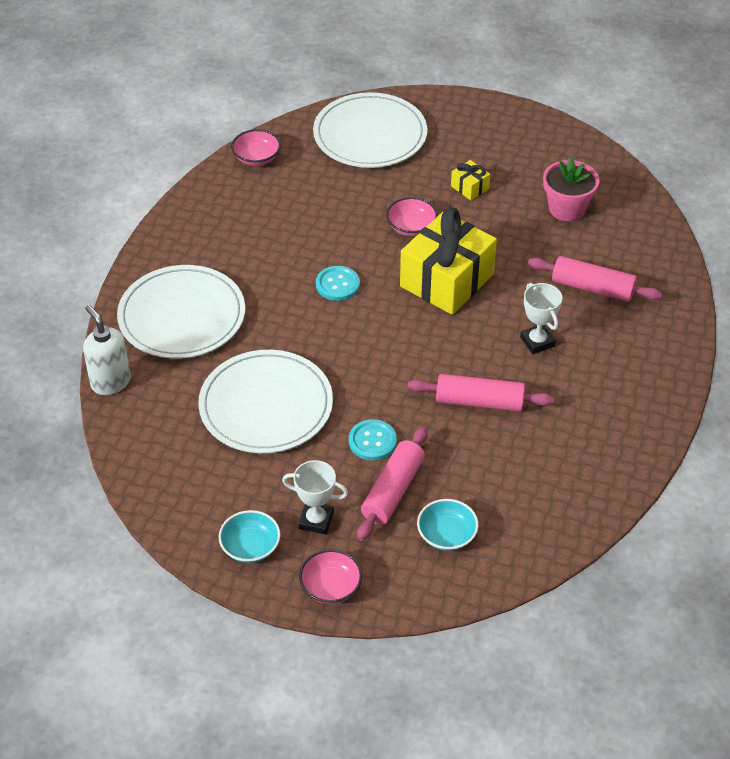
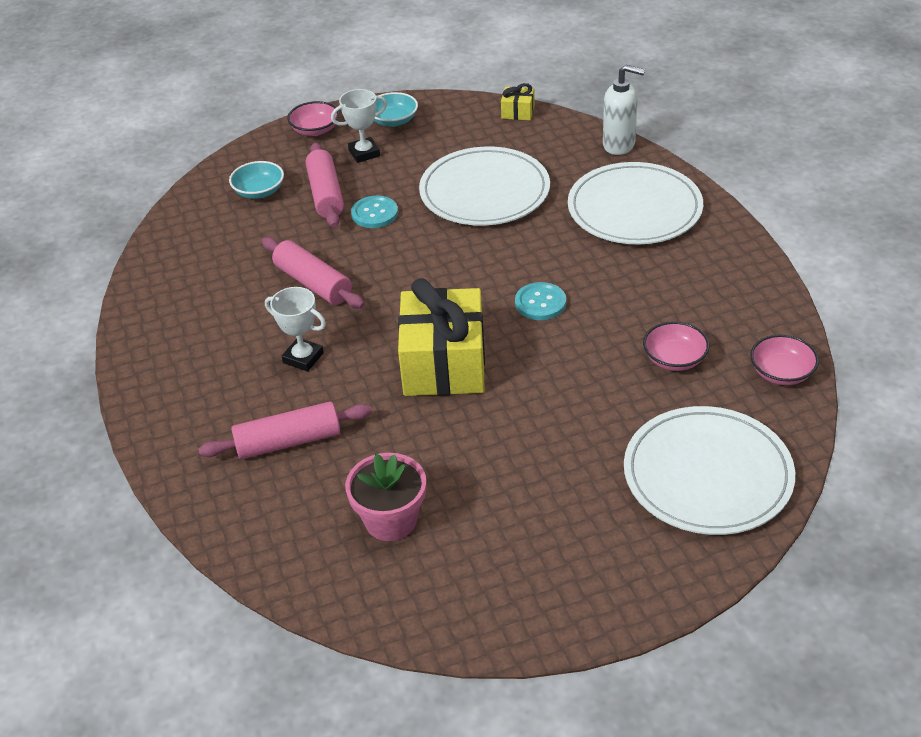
camera: 145 degrees right, 5 degrees down
pink bowl [386,197,438,236] -> pink bowl moved to [643,321,709,371]
pink rolling pin [408,374,554,411] -> pink rolling pin turned 75 degrees clockwise [262,237,365,309]
yellow gift [451,160,490,200] -> yellow gift moved to [501,83,535,120]

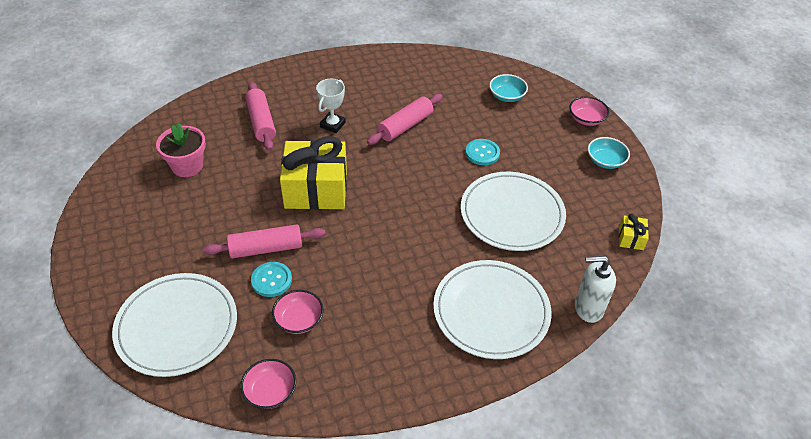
camera: 85 degrees right, 5 degrees up
pink rolling pin [306,142,344,228] -> pink rolling pin moved to [203,224,325,258]
white trophy [331,89,387,163] -> none
turquoise button [515,282,566,320] -> turquoise button moved to [251,262,292,297]
white soap dispenser [603,65,645,155] -> white soap dispenser turned 75 degrees clockwise [575,256,616,323]

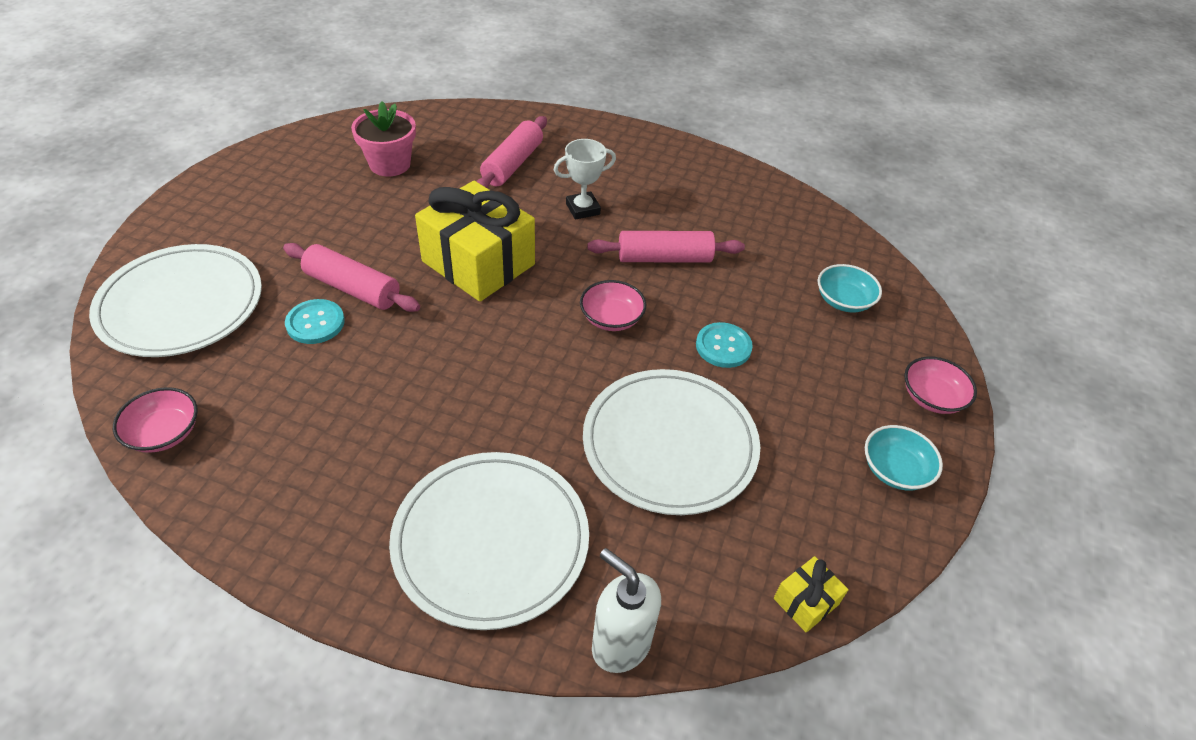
camera: 40 degrees right, 0 degrees up
pink bowl [272,290,323,334] -> pink bowl moved to [580,280,646,331]

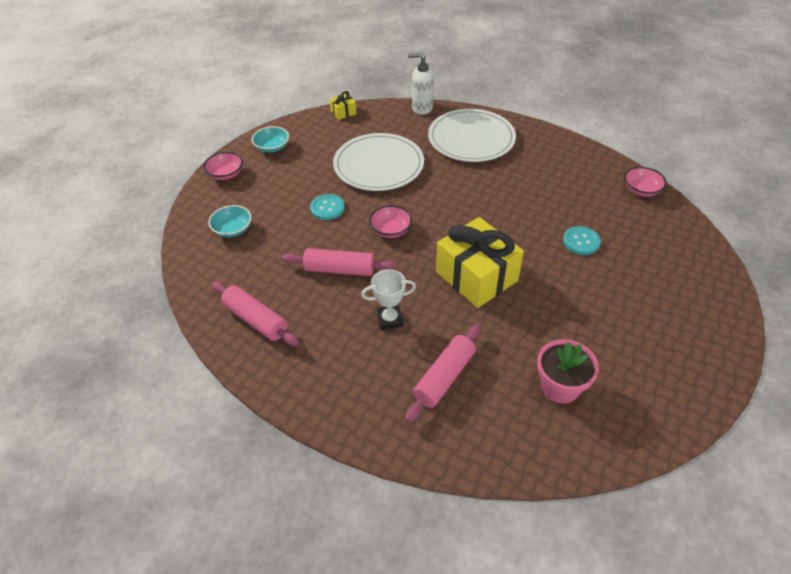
camera: 165 degrees left, 0 degrees up
white plate [89,244,262,357] -> none
pink rolling pin [283,243,420,312] -> pink rolling pin moved to [211,281,299,346]
white soap dispenser [592,548,661,673] -> white soap dispenser turned 135 degrees clockwise [408,53,434,115]

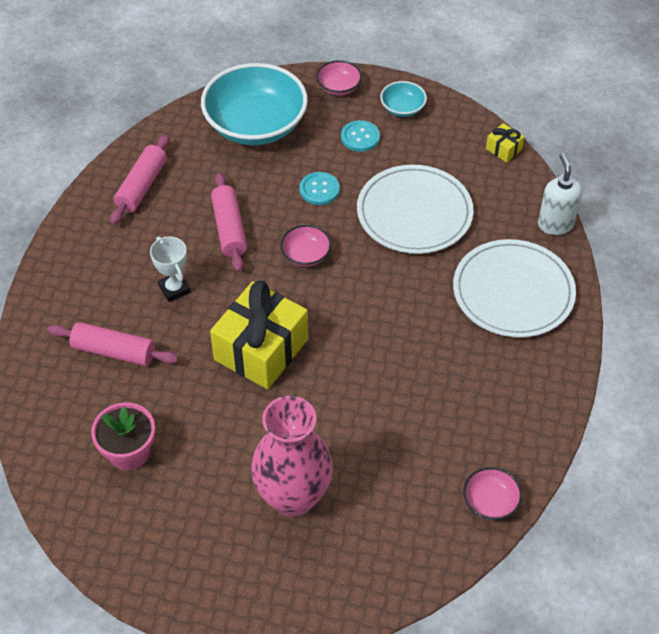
camera: 70 degrees right, 5 degrees up
turquoise bowl [208,205,252,237] -> turquoise bowl [201,63,308,145], size x2.25
turquoise button [563,226,601,255] -> turquoise button moved to [341,120,380,152]
none -> pink vase [251,396,333,517]

